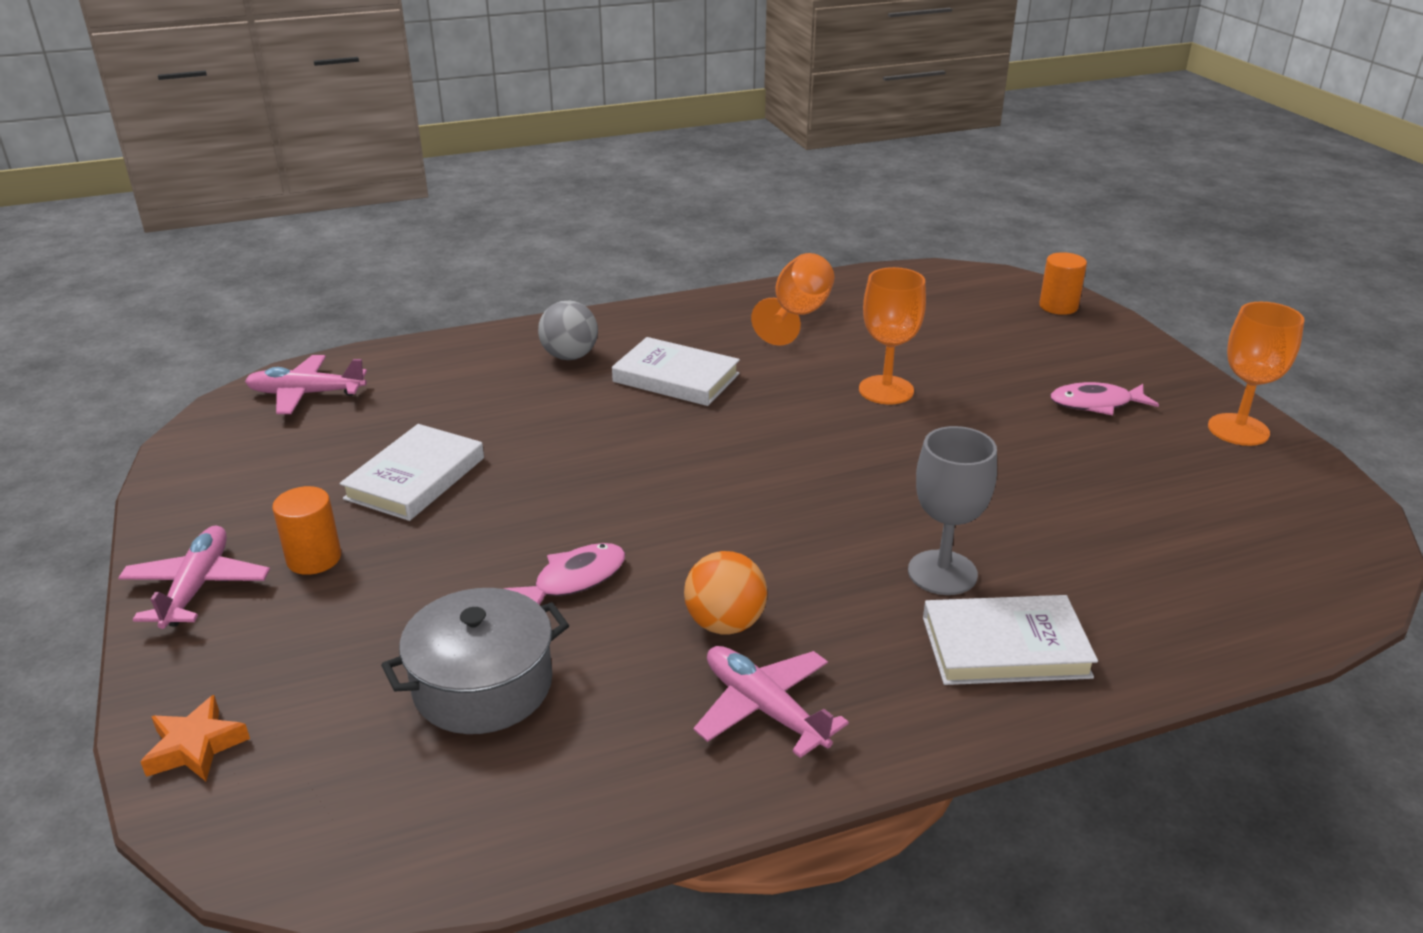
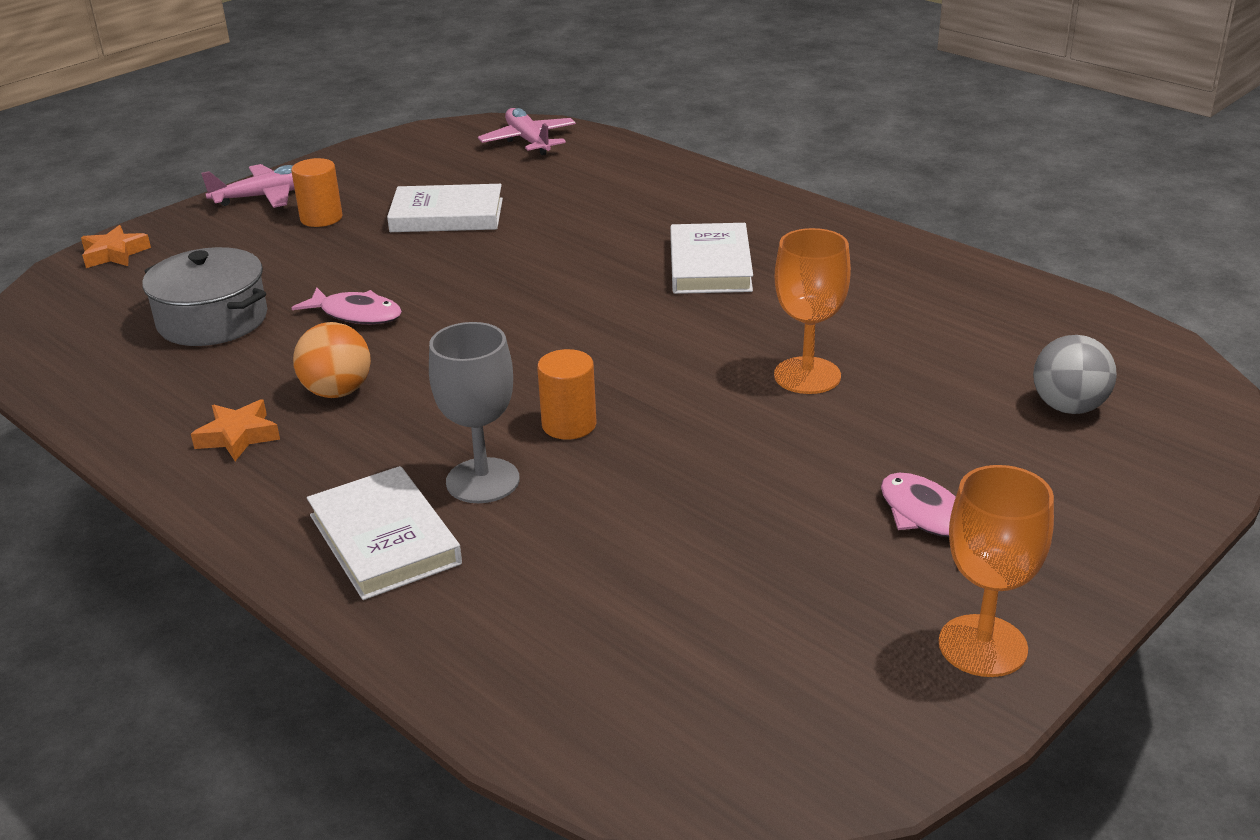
camera: 65 degrees right, 0 degrees up
grey ball [538,301,598,360] -> grey ball moved to [1033,335,1117,414]
pink plane [694,646,849,758] -> orange star [191,399,280,461]
orange goblet [751,253,834,345] -> none
orange cylinder [1039,252,1087,315] -> orange cylinder moved to [537,349,596,440]

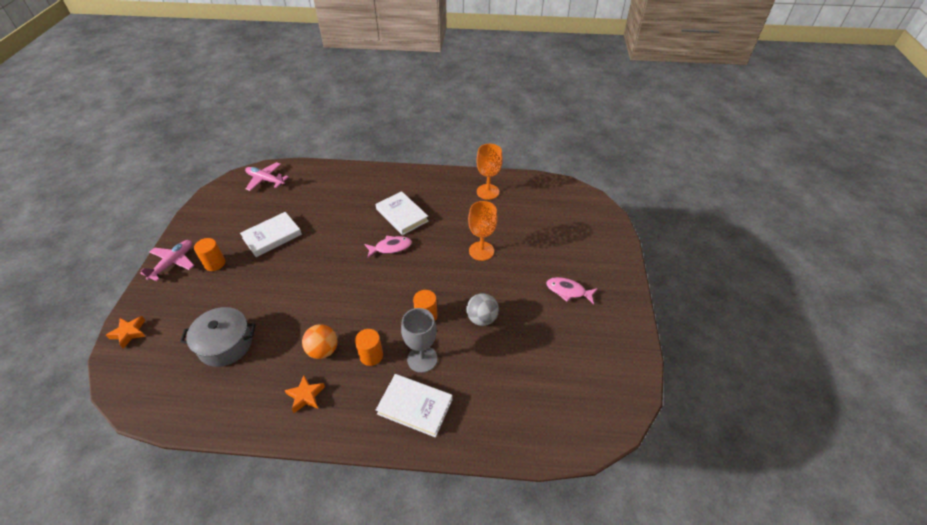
camera: 40 degrees left, 15 degrees up
pink fish [292,288,402,324] -> pink fish moved to [365,235,412,258]
orange goblet [939,465,1054,677] -> orange goblet moved to [476,144,503,200]
grey ball [1033,335,1117,414] -> grey ball moved to [466,293,499,326]
none -> orange cylinder [355,329,383,366]

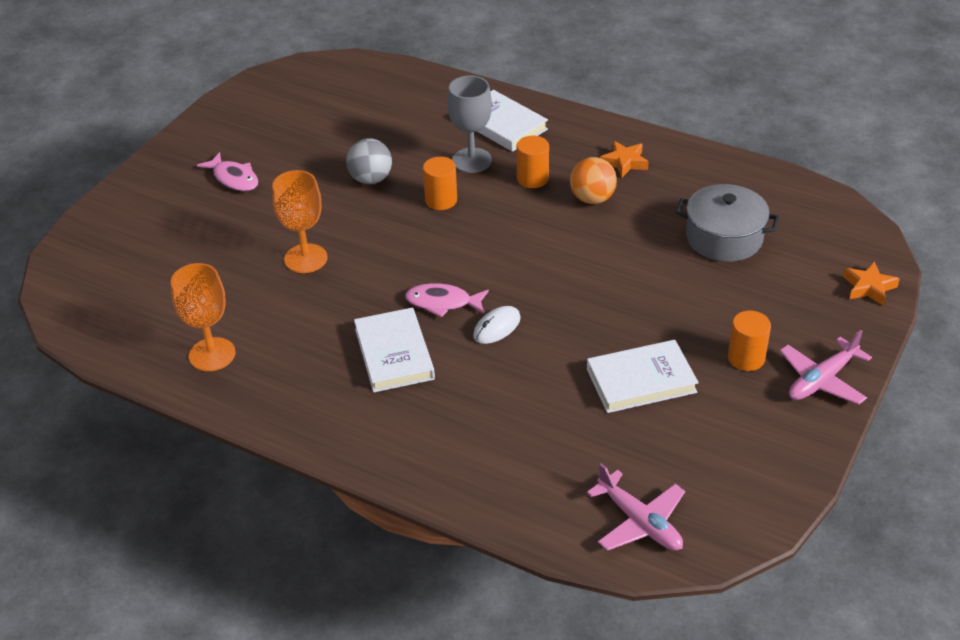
camera: 155 degrees left, 5 degrees down
none -> white mouse [473,306,521,344]

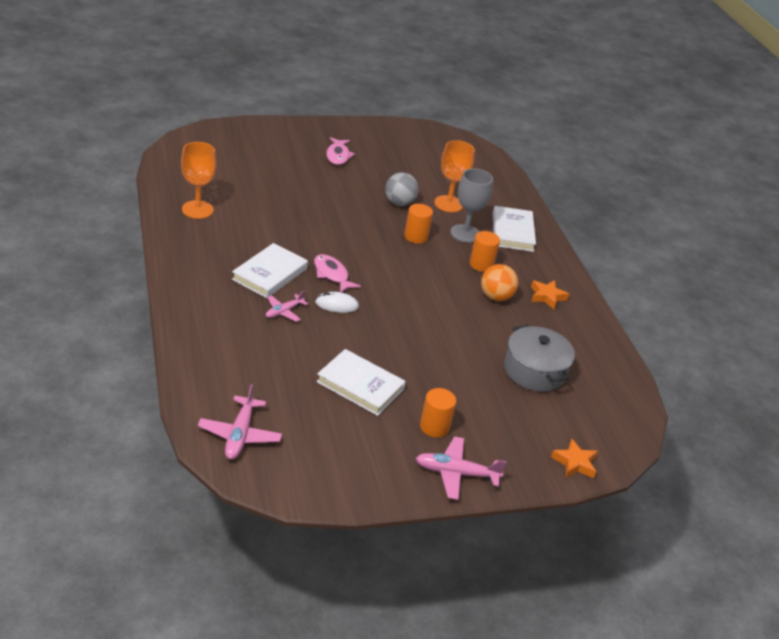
camera: 40 degrees right, 5 degrees down
orange goblet [272,170,327,273] -> orange goblet moved to [434,140,475,212]
none -> pink plane [266,291,308,322]

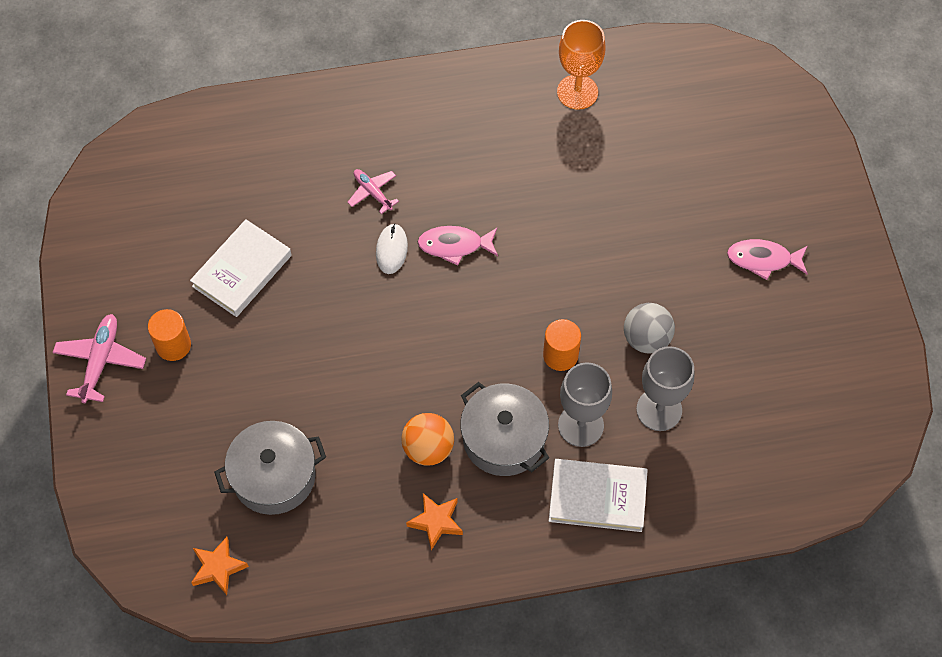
camera: 100 degrees right, 25 degrees up
pink plane [198,384,282,460] -> none
white book [232,243,308,298] -> none
pink fish [314,254,361,292] -> pink fish turned 150 degrees counterclockwise [418,226,498,266]
orange goblet [434,140,475,212] -> grey goblet [636,346,694,431]
orange cylinder [469,231,500,272] -> grey pot [460,382,549,476]
orange star [551,439,598,478] -> orange star moved to [191,537,249,595]

